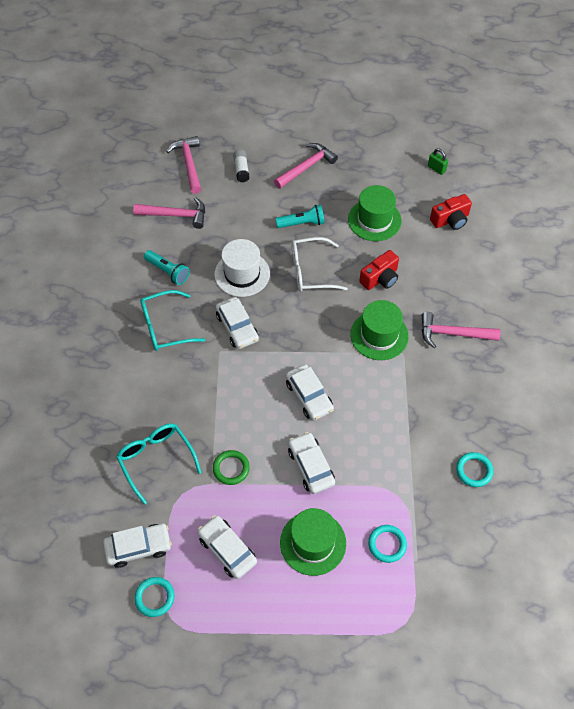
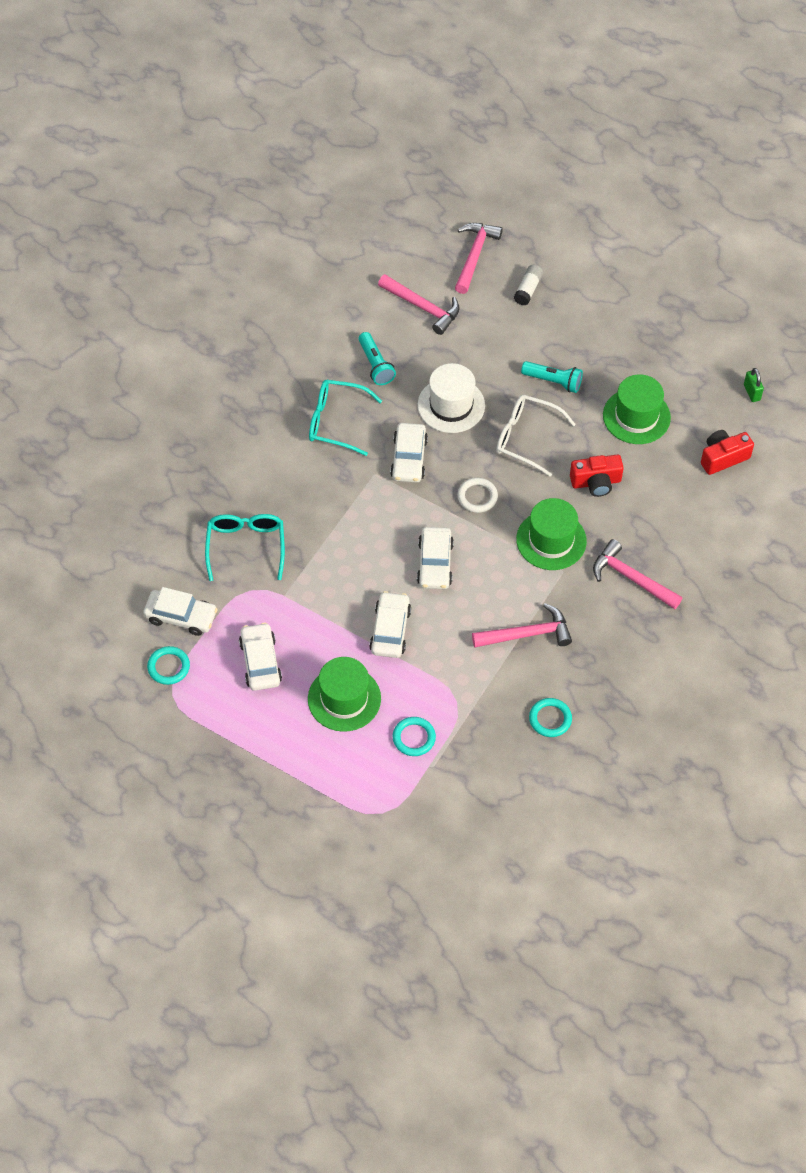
camera: 30 degrees right, 0 degrees up
green ring [213,450,250,485] -> none
pink hammer [274,143,338,189] -> pink hammer moved to [472,603,572,647]
red camera [430,194,472,230] -> red camera turned 150 degrees clockwise [701,430,754,475]
none -> white ring [457,478,498,513]

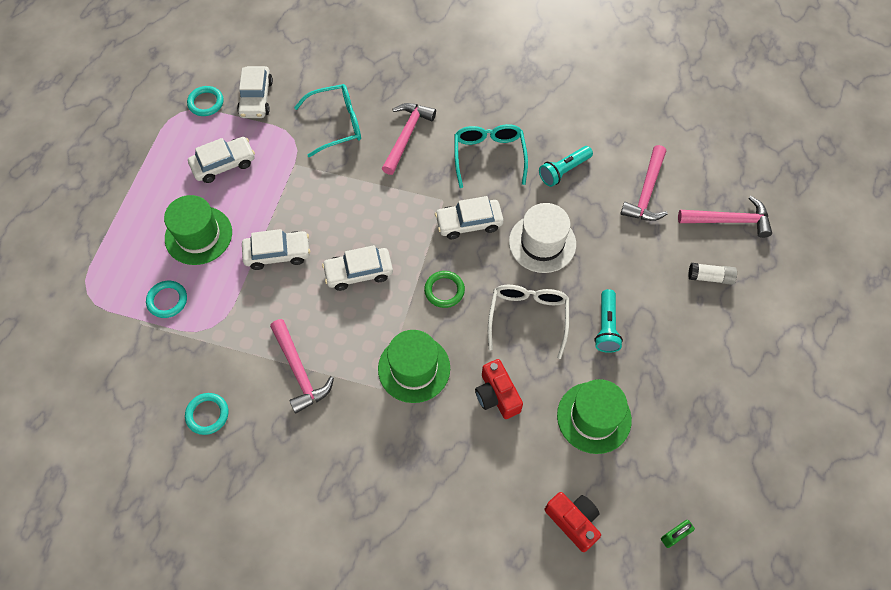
camera: 75 degrees right, 5 degrees up
white ring [457,478,498,513] -> green ring [424,271,465,308]
pink hammer [593,539,682,609] -> pink hammer moved to [382,103,436,175]

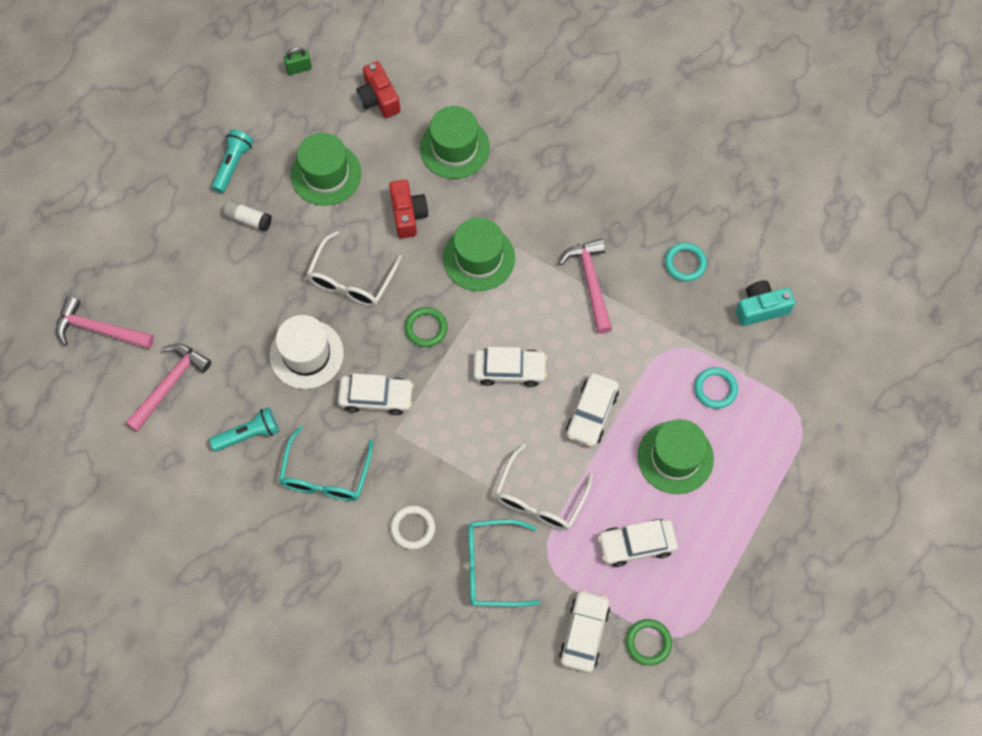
camera: 165 degrees left, 5 degrees up
turquoise ring [187,86,223,116] -> green ring [626,619,672,666]
white car [242,229,310,270] -> white car turned 75 degrees counterclockwise [566,373,619,447]
pink hammer [382,103,436,175] -> white ring [390,505,435,550]
turquoise flashlight [594,289,623,353] -> turquoise flashlight moved to [211,129,253,193]
white glue stick [688,263,737,285] -> white glue stick moved to [223,200,272,232]
none -> green hat [420,106,490,179]
none -> white glasses [495,444,593,530]
none -> turquoise camera [736,280,795,326]

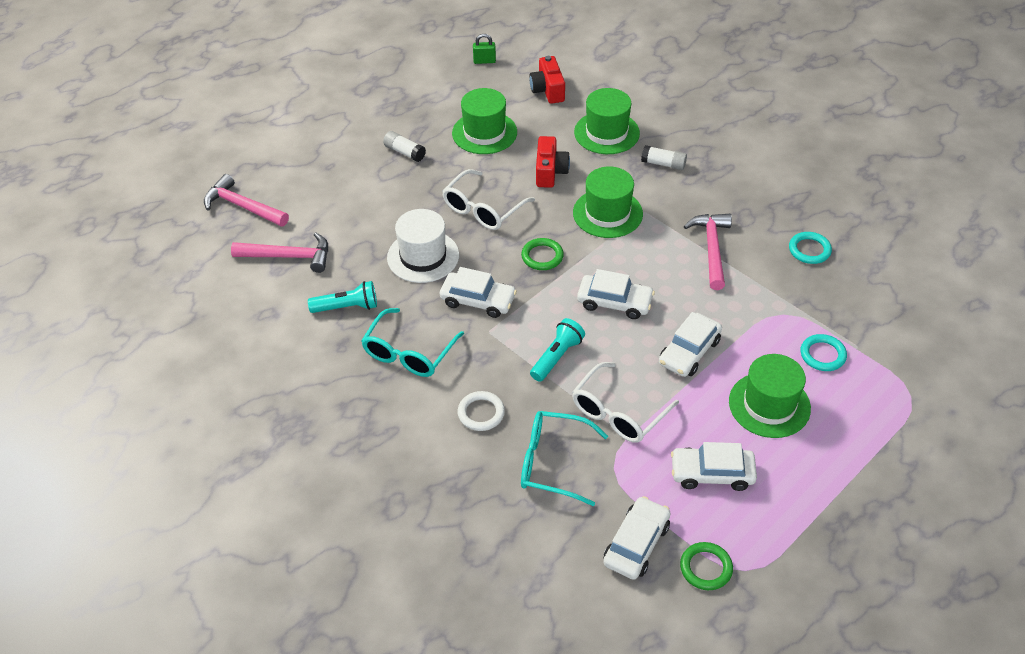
camera: 15 degrees right, 20 degrees down
pink hammer [125,344,211,432] -> pink hammer turned 45 degrees clockwise [231,232,328,273]
turquoise flashlight [211,129,253,193] -> turquoise flashlight moved to [530,318,585,382]
turquoise camera [736,280,795,326] -> none
none -> white glue stick [641,145,687,170]

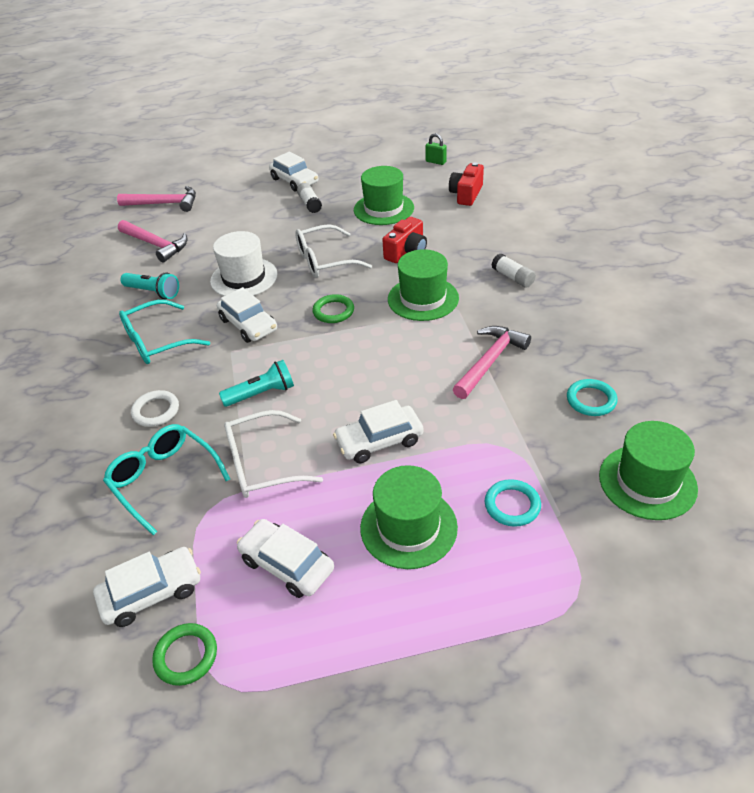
camera: 35 degrees right, 5 degrees down
pink hammer [204,174,289,227] -> pink hammer turned 120 degrees clockwise [117,186,196,212]
green hat [574,88,640,154] -> green hat moved to [599,421,698,520]
white car [577,269,655,319] -> white car moved to [269,152,318,192]

